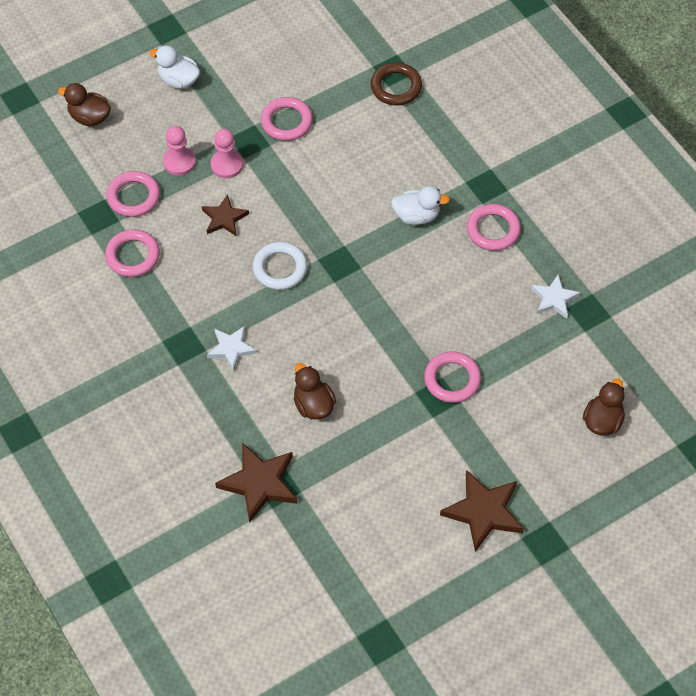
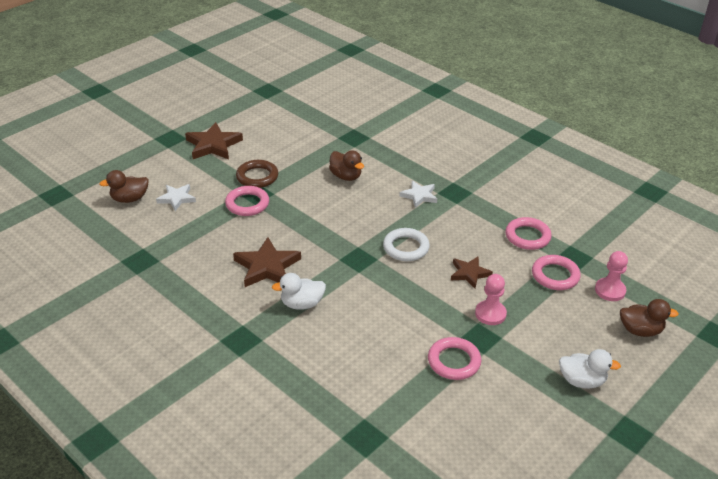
camera: 165 degrees right, 20 degrees down
pink pawn [163,126,196,176] -> pink pawn moved to [595,251,628,301]
brown star [215,443,297,523] -> brown star moved to [233,237,301,287]
brown ring [371,62,422,105] -> brown ring moved to [236,160,278,188]
pink ring [467,204,521,251] -> none
white star [531,274,581,319] -> white star moved to [156,184,196,211]
brown duck [583,378,625,436] -> brown duck turned 60 degrees clockwise [100,170,149,203]

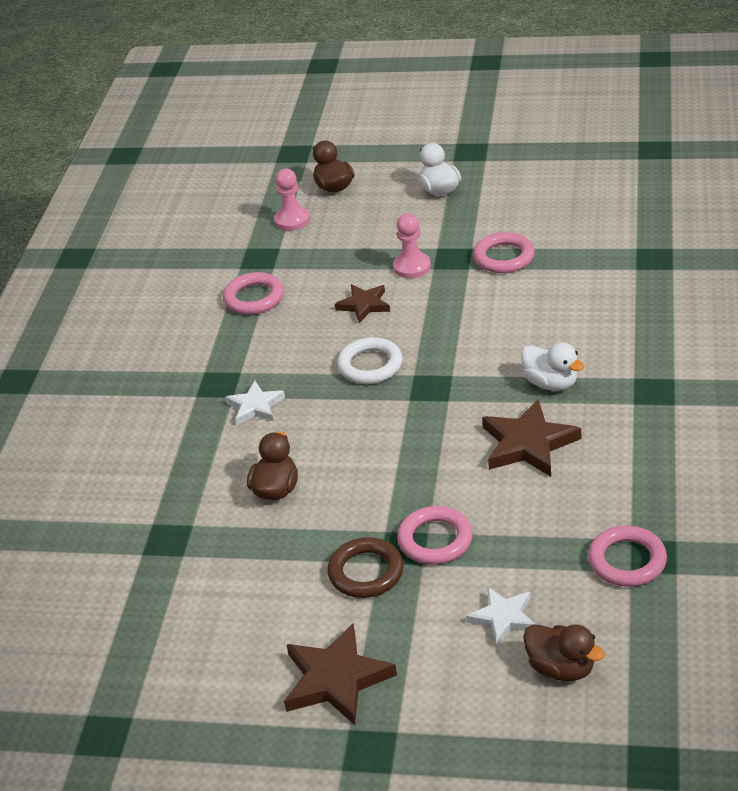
camera: 120 degrees left, 0 degrees up
pink ring [532,255,581,290] -> pink ring moved to [588,525,667,587]

